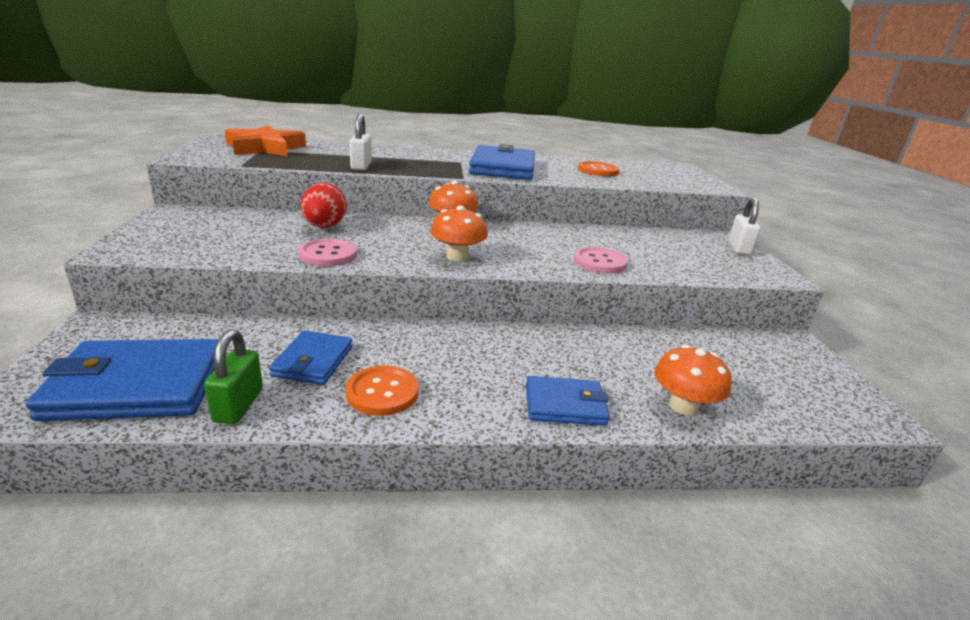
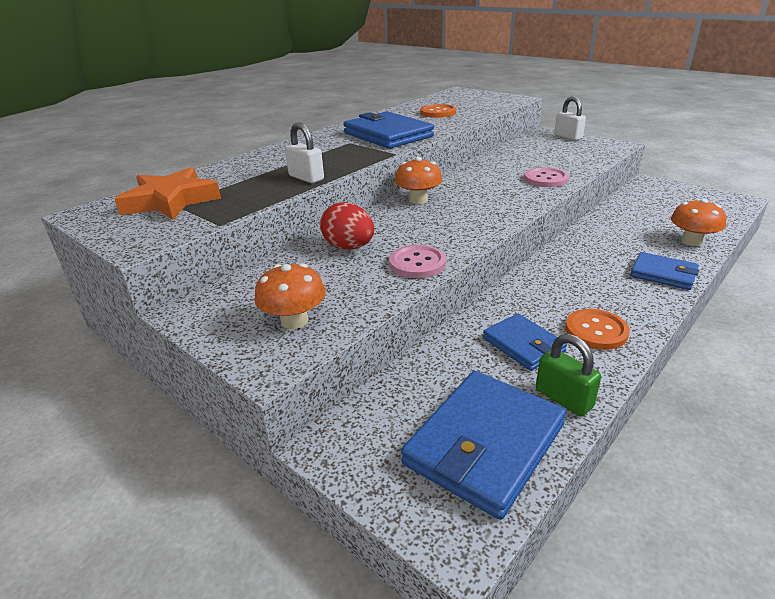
camera: 40 degrees left, 5 degrees up
orange mushroom [430,206,488,262] -> orange mushroom moved to [255,263,326,329]
blue wallet [526,376,609,426] -> blue wallet turned 75 degrees clockwise [630,252,699,290]

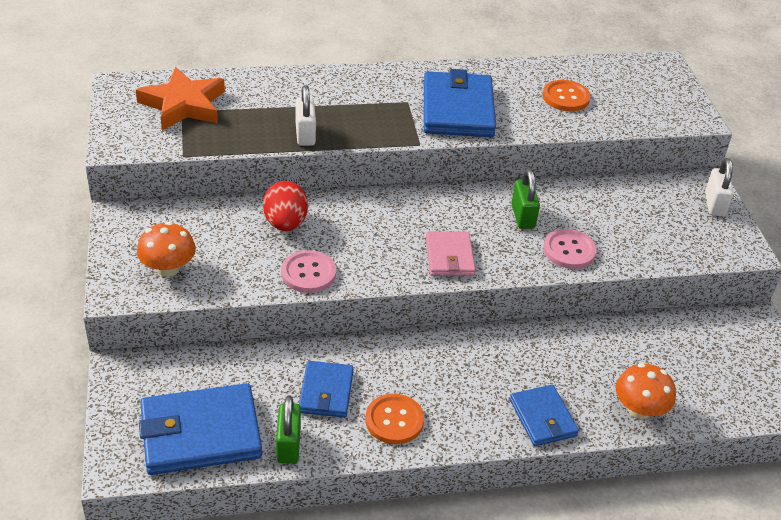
camera: 35 degrees right, 10 degrees up
orange mushroom [395,157,442,204] -> none
none -> pink wallet [426,231,476,276]
none -> green padlock [511,169,540,229]

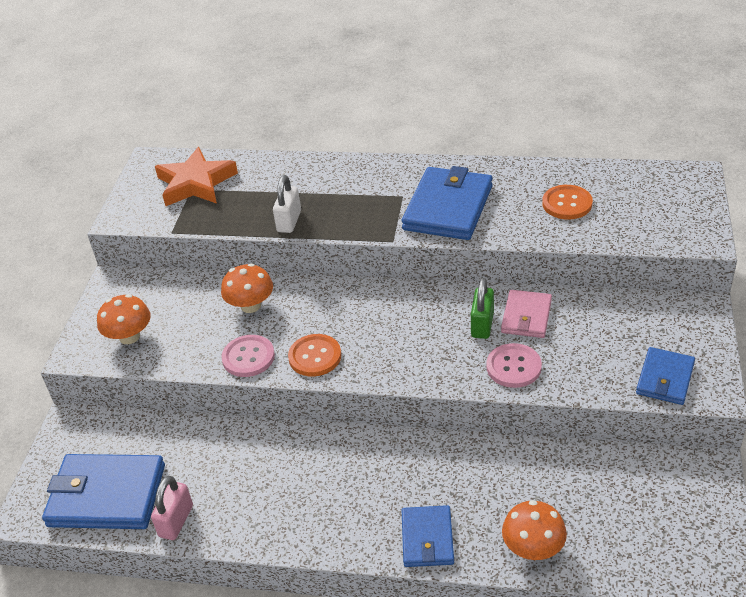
camera: 25 degrees right, 0 degrees up
red egg [263,181,308,231] -> orange mushroom [221,263,273,313]
green padlock [276,395,301,464] -> pink padlock [151,476,193,540]
blue wallet [299,361,354,418] -> blue wallet moved to [636,347,695,405]
orange button [365,394,424,444] -> orange button moved to [288,334,341,376]
pink wallet [426,231,476,276] -> pink wallet moved to [501,290,552,338]
white padlock [705,158,734,217] -> none

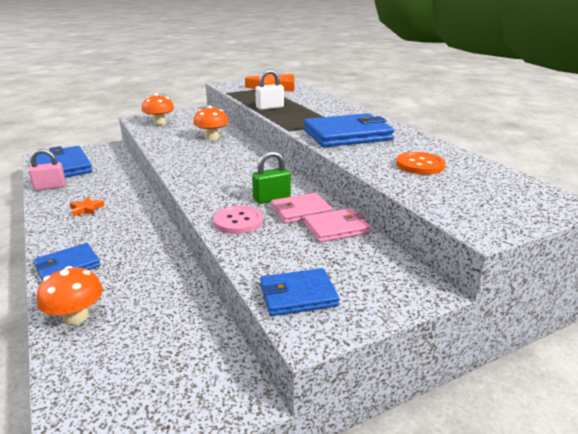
camera: 50 degrees right, 15 degrees down
pink button [222,335,275,377] -> none
orange button [288,334,341,376] -> none
none -> orange star [70,197,105,217]
none -> pink wallet [304,208,371,243]

